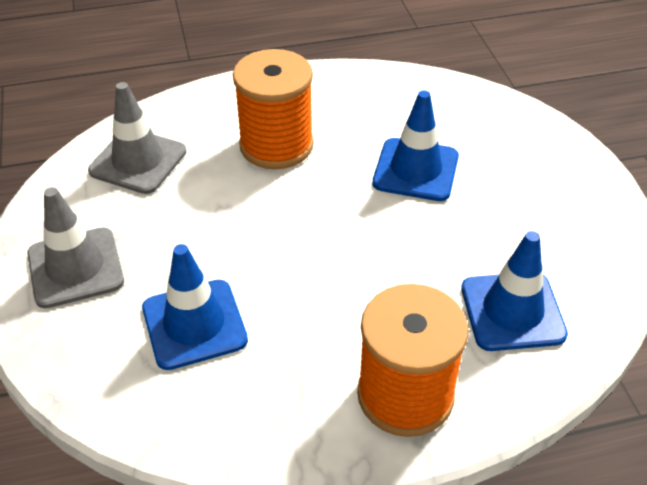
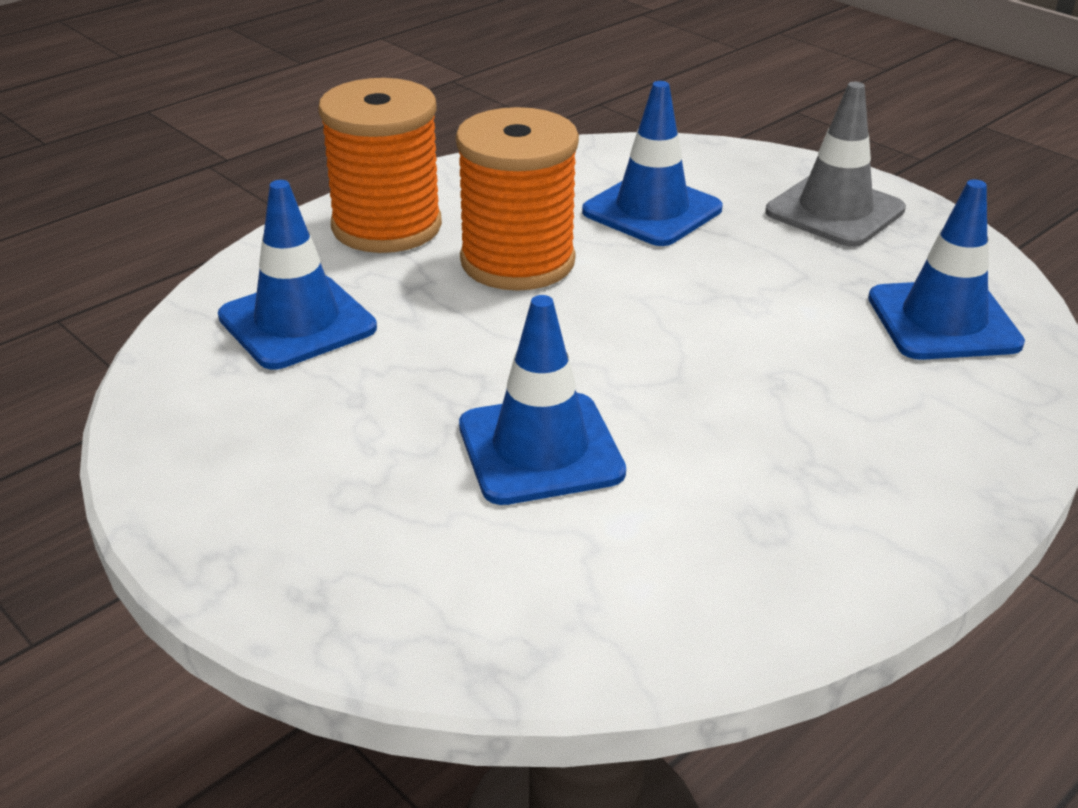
camera: 150 degrees right, 10 degrees down
grey traffic cone [88,82,186,194] -> blue traffic cone [868,179,1025,360]
orange spool [233,49,314,169] -> orange spool moved to [456,107,579,291]

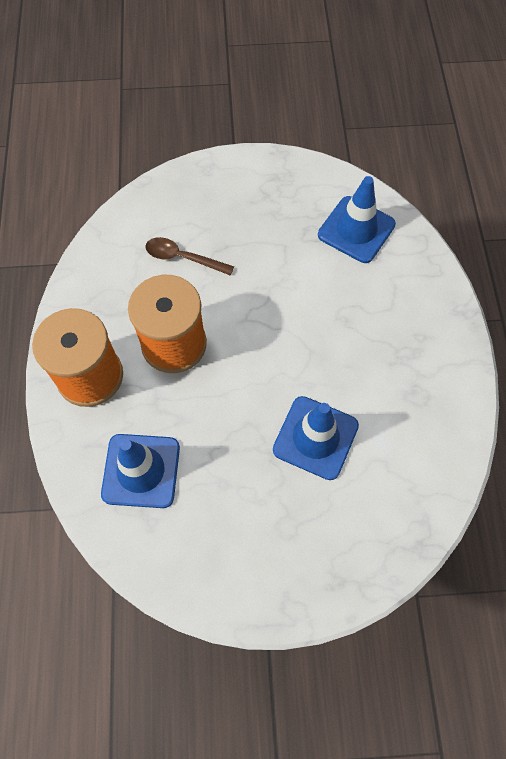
camera: 50 degrees left, 30 degrees up
blue traffic cone [582,81,723,246] -> brown spoon [145,237,234,276]
grey traffic cone [765,82,906,247] -> none

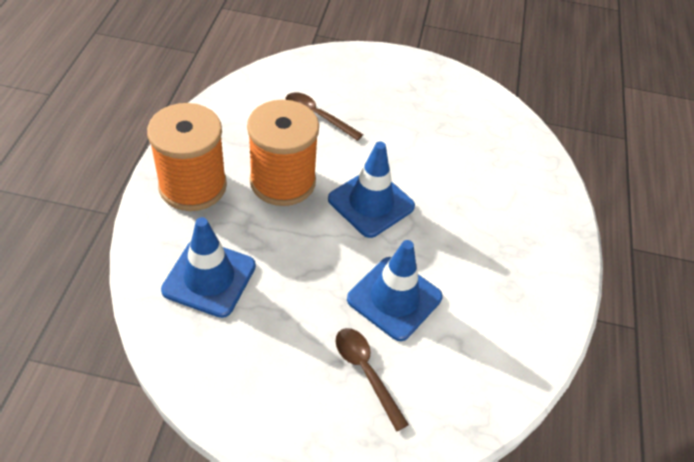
camera: 10 degrees right, 15 degrees down
blue traffic cone [318,176,396,263] -> blue traffic cone moved to [328,141,415,238]
none -> brown spoon [335,328,409,432]

